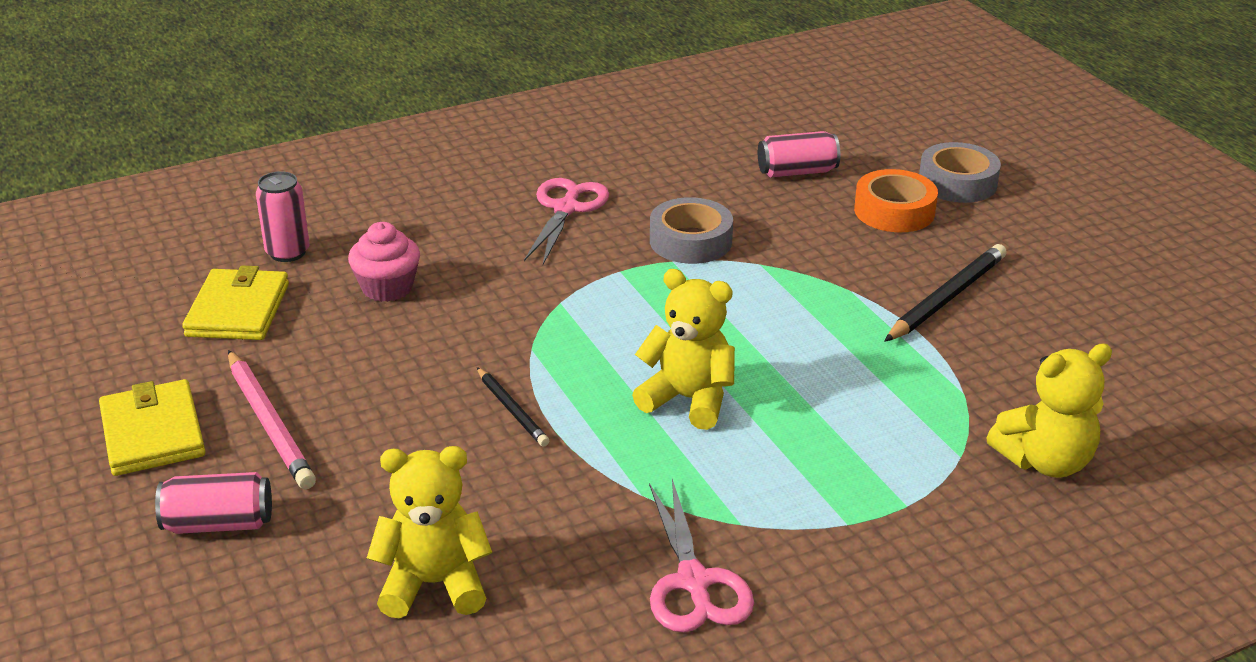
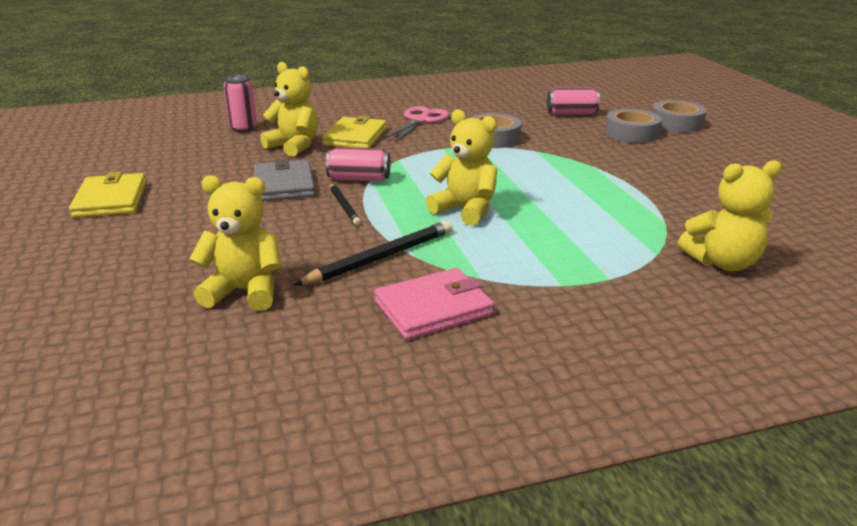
camera: 10 degrees right, 5 degrees down
pink can [155,472,272,534] -> pink can moved to [326,147,390,182]
yellow wallet [182,265,289,340] -> yellow wallet moved to [322,116,387,148]
pink pencil [228,350,316,489] -> none
pink cupcake [348,222,420,302] -> yellow teddy bear [260,62,318,157]
pink scissors [649,479,754,632] -> pink wallet [374,268,494,340]
orange tape [854,169,938,232] -> grey tape [605,109,662,143]
black pencil [884,244,1007,342] -> black pencil moved to [293,220,453,285]
none -> grey wallet [254,159,315,201]

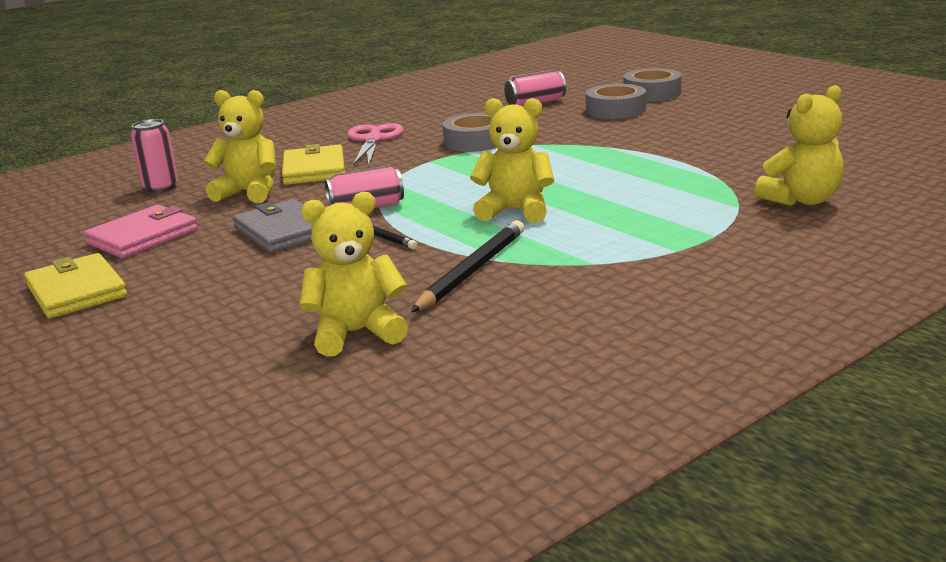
camera: 20 degrees left, 5 degrees down
pink wallet [374,268,494,340] -> pink wallet moved to [84,205,198,258]

